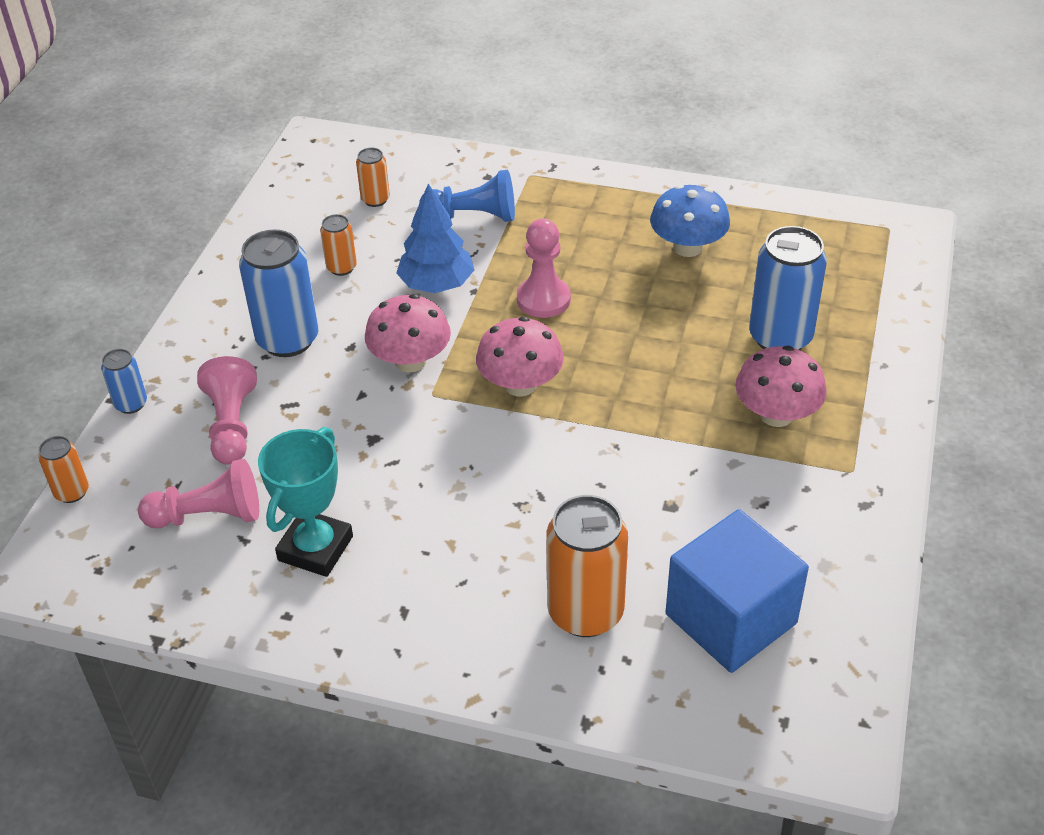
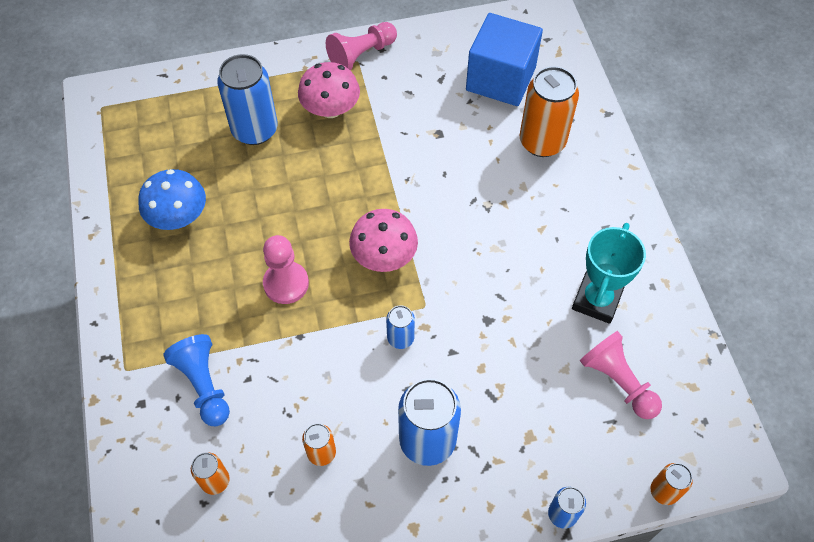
camera: 120 degrees left, 15 degrees up
pink pawn [197,356,257,465] -> pink pawn moved to [326,22,397,70]
turquoise trophy [258,427,353,577] -> turquoise trophy turned 60 degrees counterclockwise [572,223,646,324]
pink mushroom [365,294,451,372] -> blue can [386,305,415,349]
blue tree [396,184,474,293] -> none

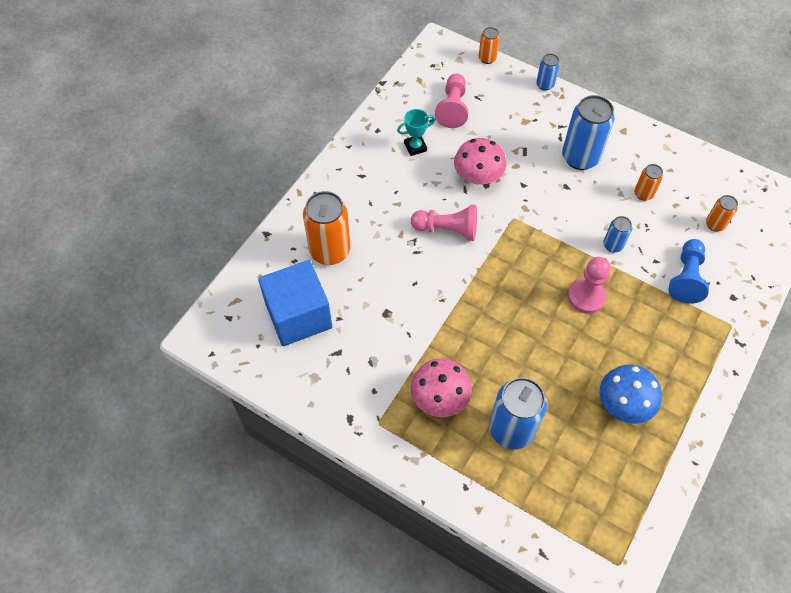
camera: 135 degrees left, 0 degrees up
pink pawn [326,22,397,70] -> pink pawn moved to [411,204,477,241]
pink mushroom [349,209,418,272] -> pink mushroom moved to [454,138,506,185]
blue can [386,305,415,349] -> blue can moved to [603,216,632,253]
turquoise trophy [572,223,646,324] -> turquoise trophy [397,109,435,156], size x0.61

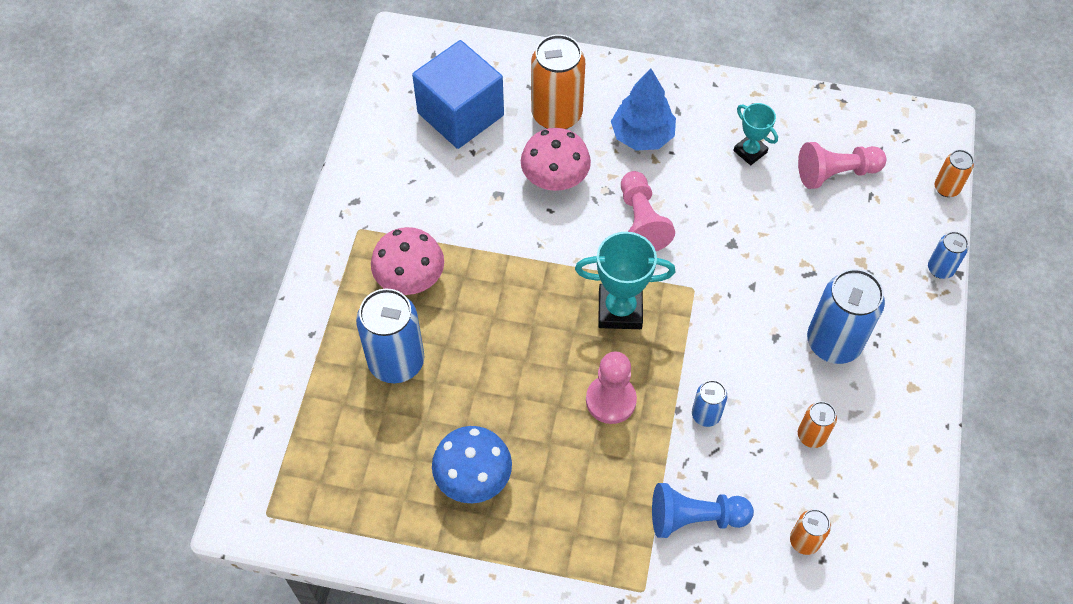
camera: 70 degrees right, 0 degrees up
pink mushroom [454,138,506,185] -> pink mushroom moved to [521,128,591,191]
none -> turquoise trophy [575,232,675,329]
none -> blue tree [611,69,676,151]

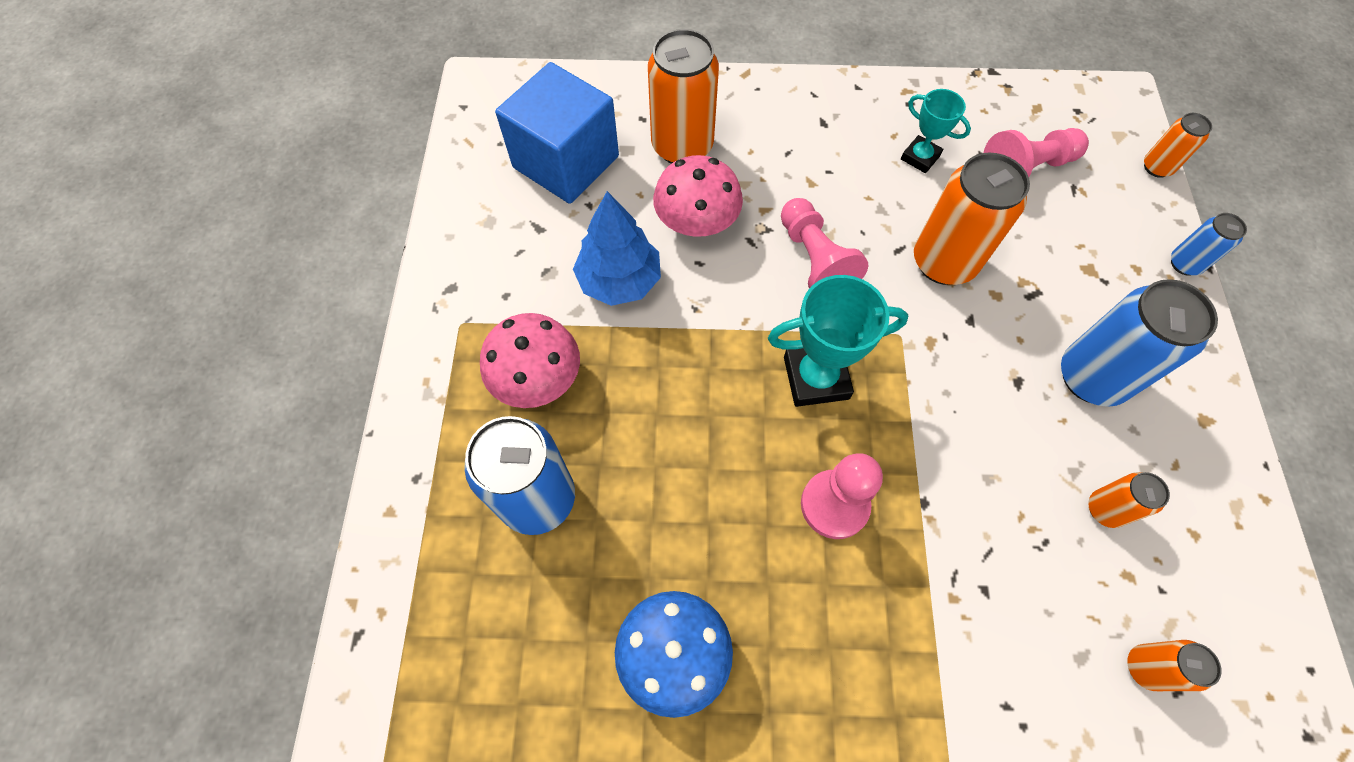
camera: 10 degrees left, 5 degrees up
blue tree [611,69,676,151] -> blue tree moved to [573,191,661,306]
blue pawn [652,483,754,538] -> none
blue can [692,380,727,427] -> none
none -> orange can [914,153,1030,285]

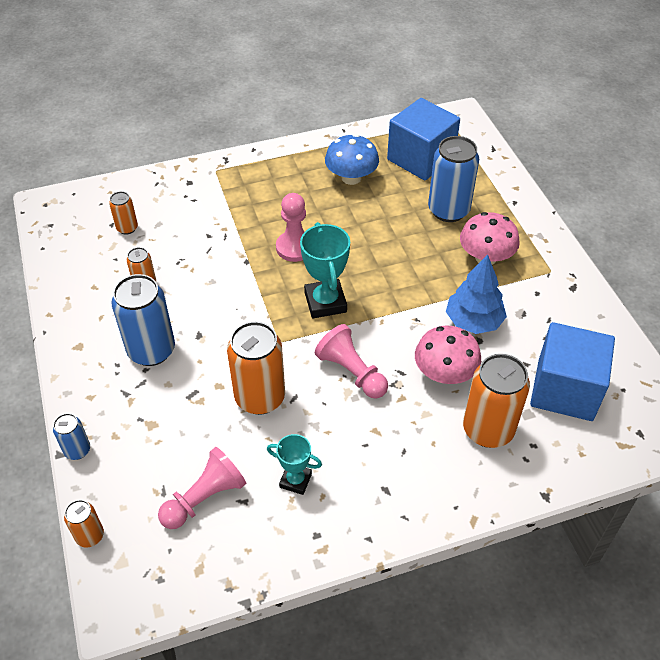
camera: 160 degrees right, 15 degrees down
turquoise trophy [768,275,908,407] -> turquoise trophy turned 75 degrees counterclockwise [300,222,350,318]
none -> blue cube [387,98,460,180]

